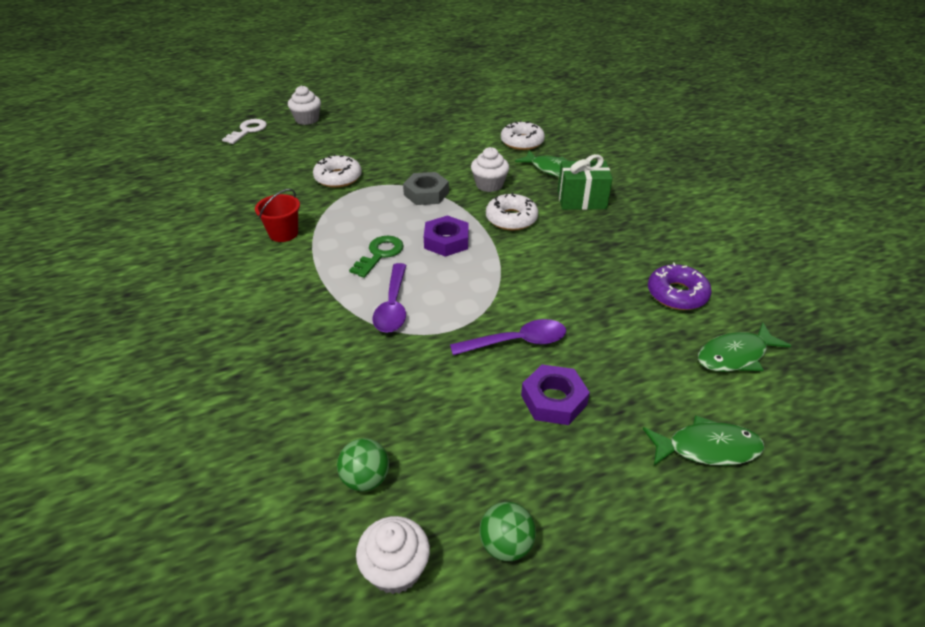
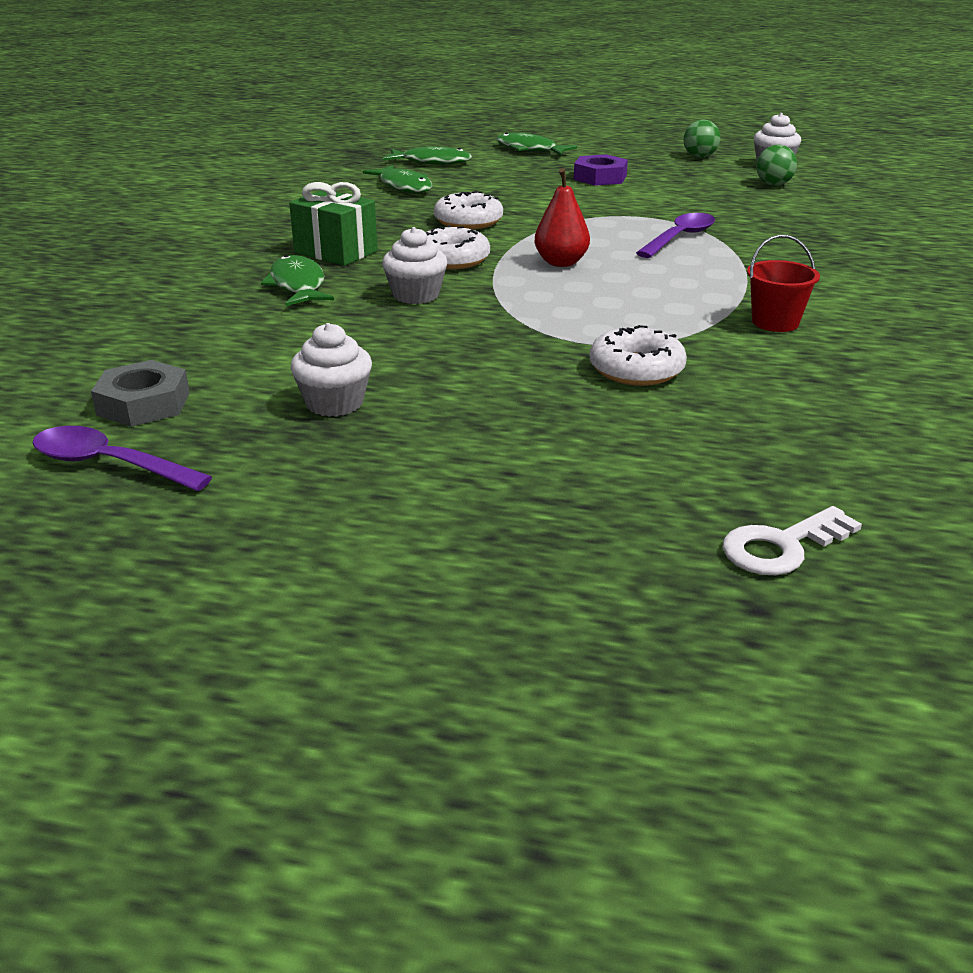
camera: 145 degrees left, 10 degrees down
white cupcake [288,85,321,125] -> white cupcake moved to [290,323,372,417]
green key [349,236,404,278] -> none
grey nut [403,172,449,205] -> grey nut moved to [91,360,190,427]
purple nut [424,215,469,257] -> red pear [534,168,590,267]
purple spoon [450,319,566,355] -> purple spoon moved to [33,426,212,491]
white donut [501,120,545,150] -> white donut moved to [434,191,503,229]
purple donut [648,263,712,310] -> green fish [363,165,433,193]

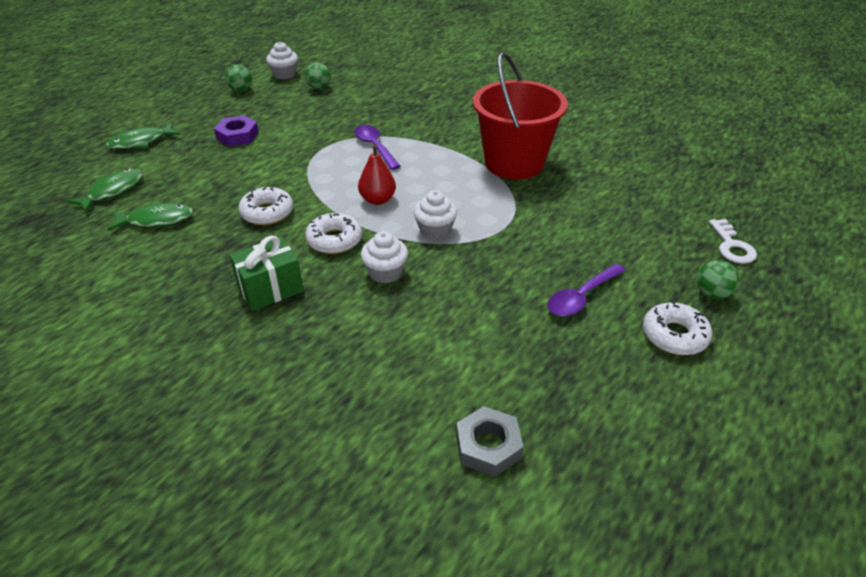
camera: 65 degrees left, 10 degrees up
purple spoon [33,426,212,491] -> purple spoon moved to [547,264,626,316]
green fish [261,255,334,306] -> none
white cupcake [290,323,372,417] -> white cupcake moved to [414,190,457,240]
white donut [590,325,687,386] -> white donut moved to [643,301,712,355]
red bucket [747,234,820,332] -> red bucket [473,52,568,180], size x2.31
none -> green ball [697,260,739,299]

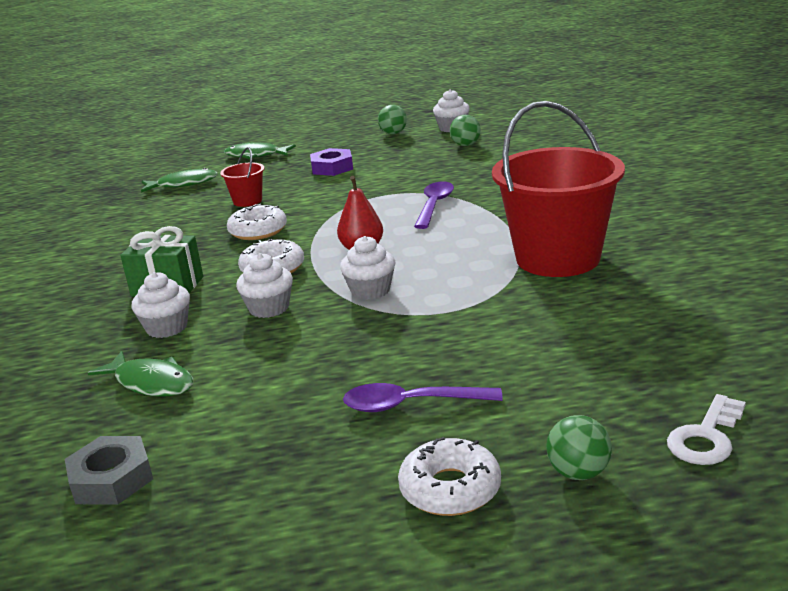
camera: 45 degrees right, 15 degrees down
green fish [107,202,193,231] -> green fish moved to [88,351,193,397]
none -> white cupcake [131,272,190,338]
none -> red bucket [220,147,264,207]

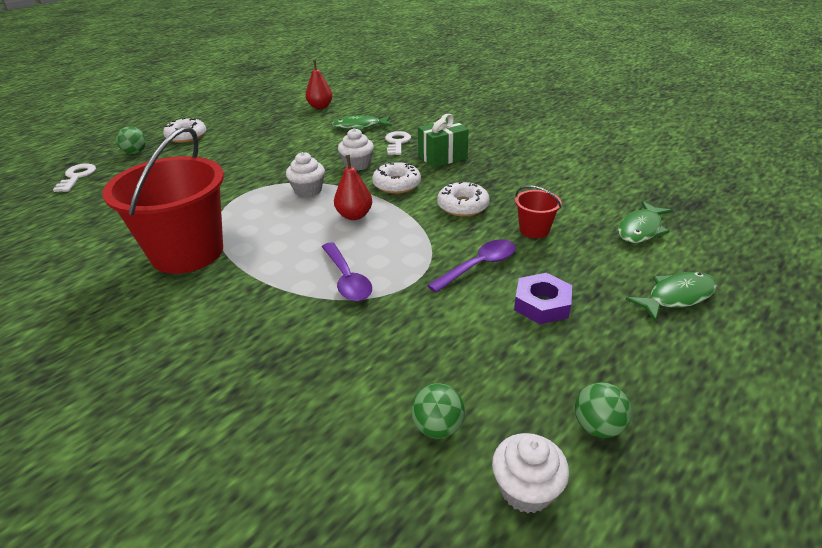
camera: 140 degrees right, 10 degrees up
grey nut [65,436,153,505] -> red pear [306,60,332,109]
white cupcake [131,272,190,338] -> white key [385,131,411,155]
purple spoon [343,383,503,412] -> purple spoon moved to [427,239,516,293]

